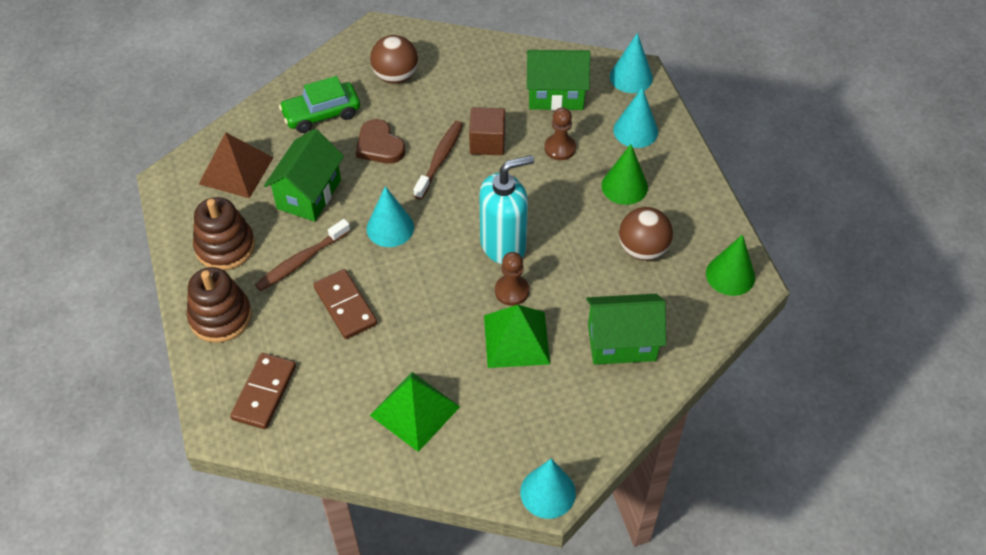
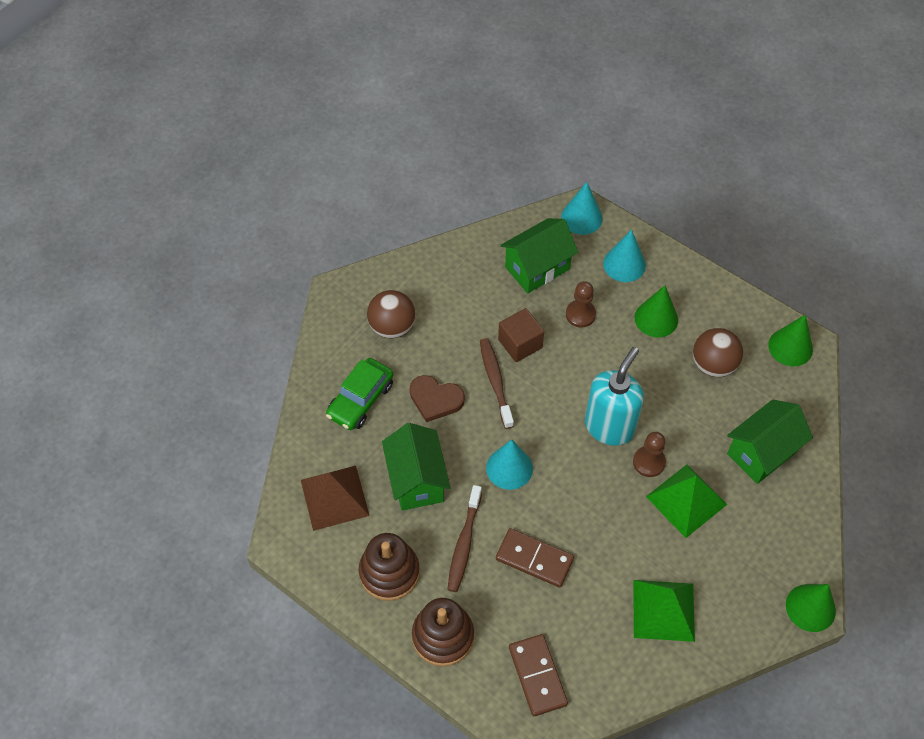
camera: 35 degrees left, 5 degrees up
turquoise cone [520,459,576,519] -> green cone [786,584,836,632]

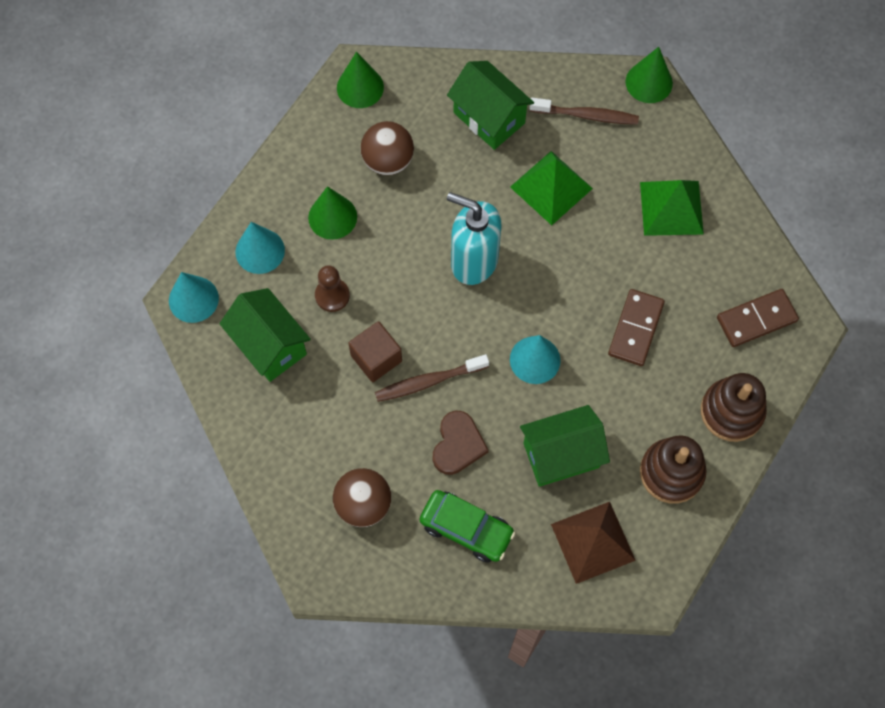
camera: 95 degrees left, 10 degrees up
brown toothbrush [447,485,482,592] -> brown toothbrush moved to [529,98,639,125]
brown pawn [633,432,666,477] -> none

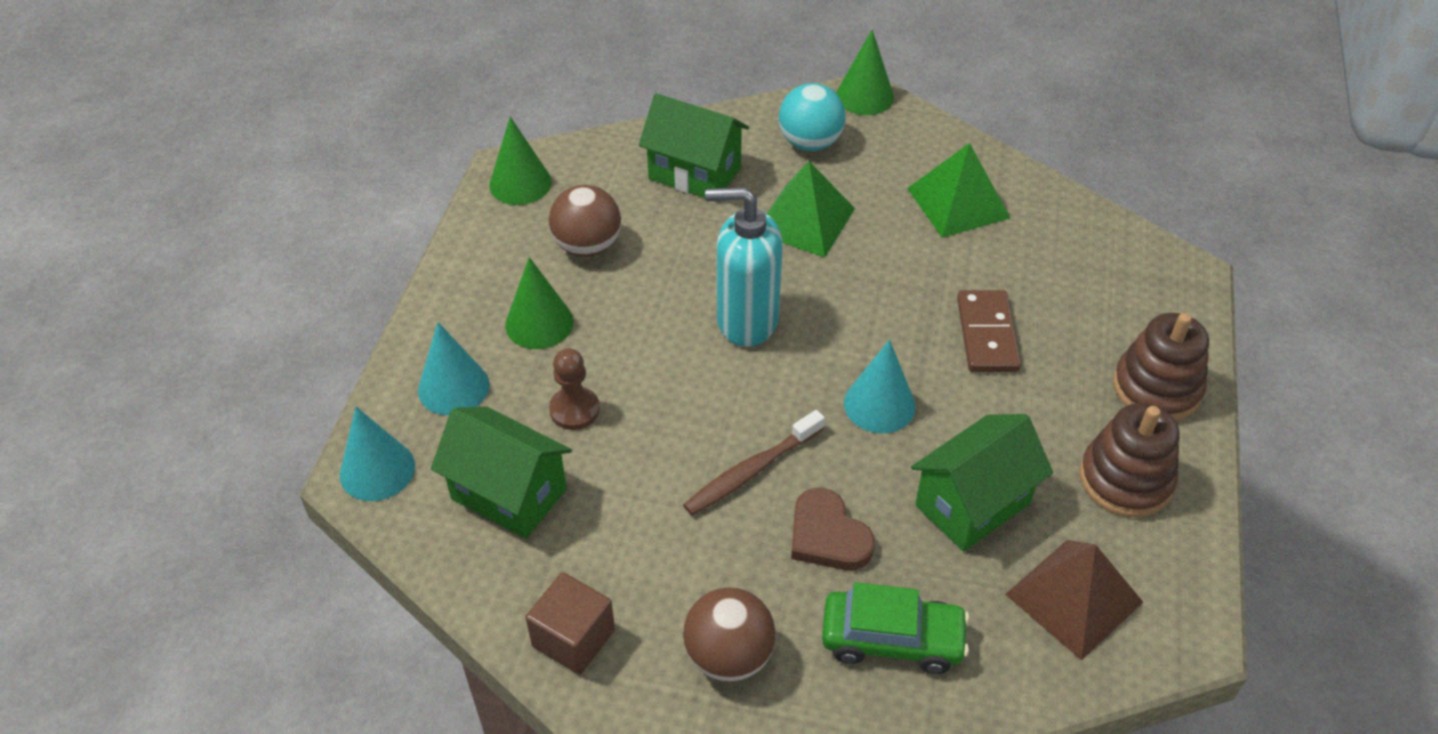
camera: 20 degrees left, 20 degrees down
brown cube [348,321,402,382] -> brown cube moved to [525,572,615,675]
brown heart [433,410,489,475] -> brown heart turned 150 degrees clockwise [791,488,875,570]
brown toothbrush [529,98,639,125] -> turquoise ball [779,83,846,151]
brown domino [717,289,799,347] -> none

